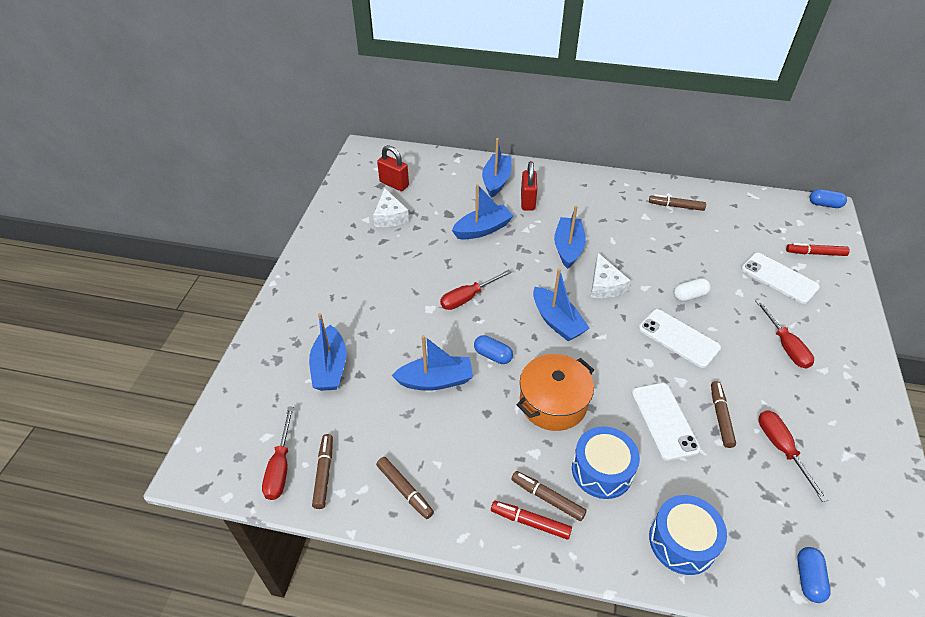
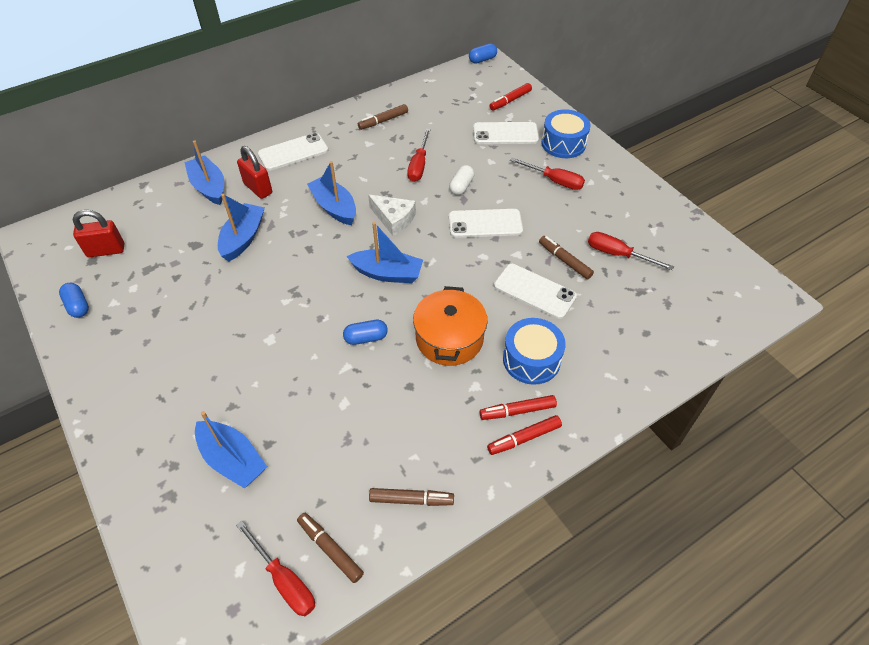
camera: 45 degrees left, 5 degrees up
white cheese [373,188,409,227] -> none
blue boat [392,335,473,391] -> none
red screwdriver [440,269,512,310] -> red screwdriver moved to [407,129,431,182]
brown marker [511,471,587,521] -> red marker [480,395,557,420]
blue drum [649,495,727,575] -> blue drum moved to [541,109,591,158]
blue capsule [797,547,831,603] -> blue capsule moved to [59,283,89,318]
none -> white phone [258,133,328,171]

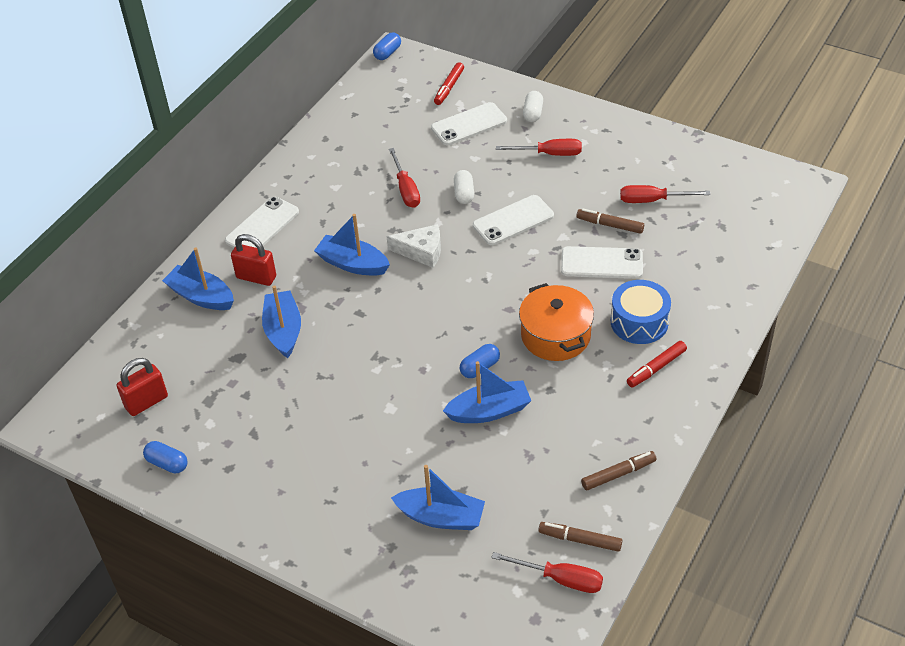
camera: 25 degrees left, 5 degrees down
blue boat [347,222,423,283] -> blue boat moved to [443,361,531,423]
brown marker [358,104,408,130] -> none
red marker [487,415,562,455] -> none
blue drum [541,109,591,158] -> white capsule [523,91,543,122]

